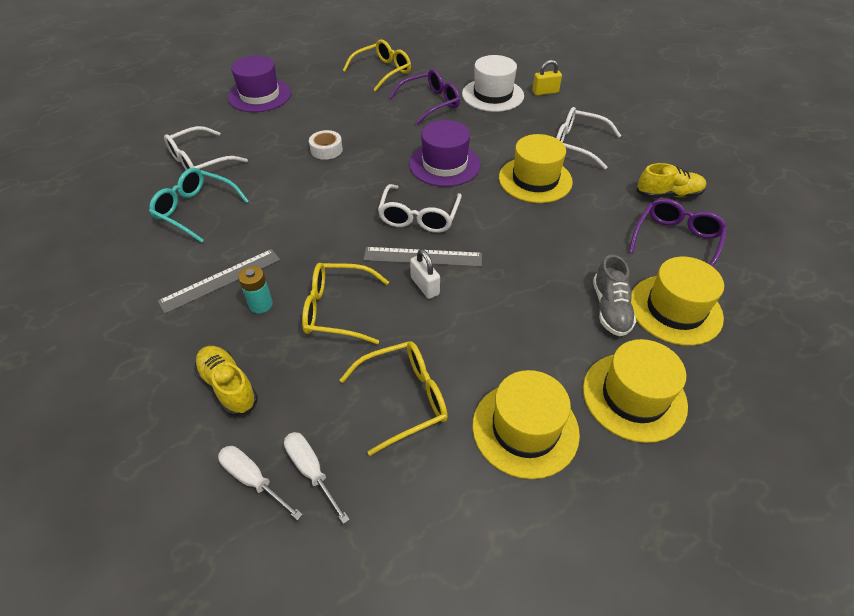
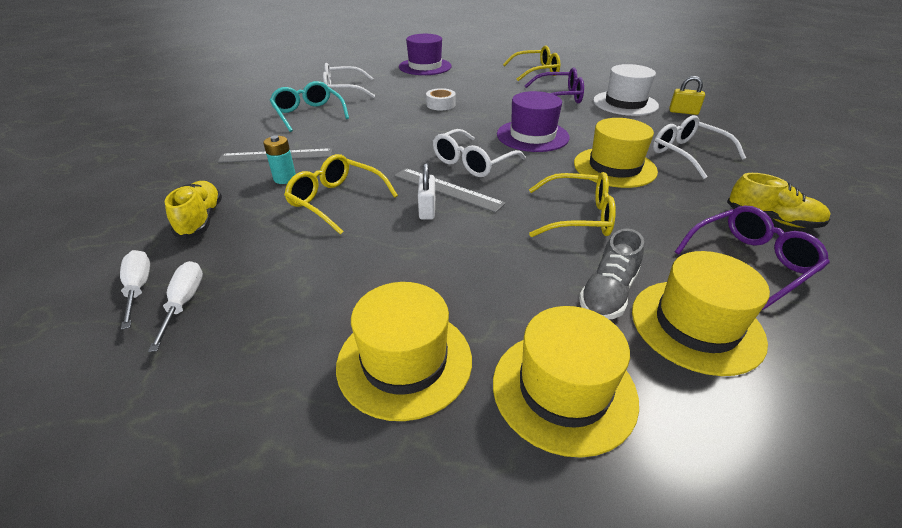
camera: 30 degrees right, 10 degrees down
yellow glasses [340,341,448,456] -> yellow glasses moved to [529,172,616,237]

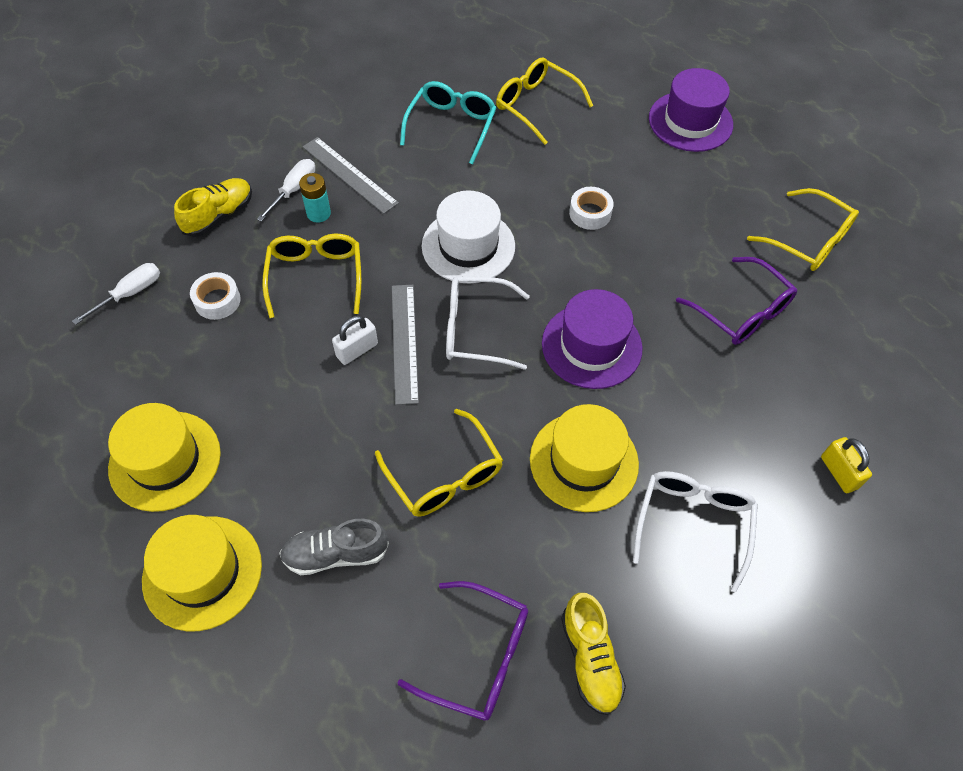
camera: 50 degrees right, 20 degrees up
white screwdriver [120,250,150,330] -> white screwdriver moved to [257,159,315,222]
white glasses [323,63,375,98] -> yellow glasses [496,57,593,145]
white hat [593,64,659,116] -> white hat moved to [422,190,515,283]
yellow hat [632,251,770,376] -> none
none -> white tape [190,272,241,320]

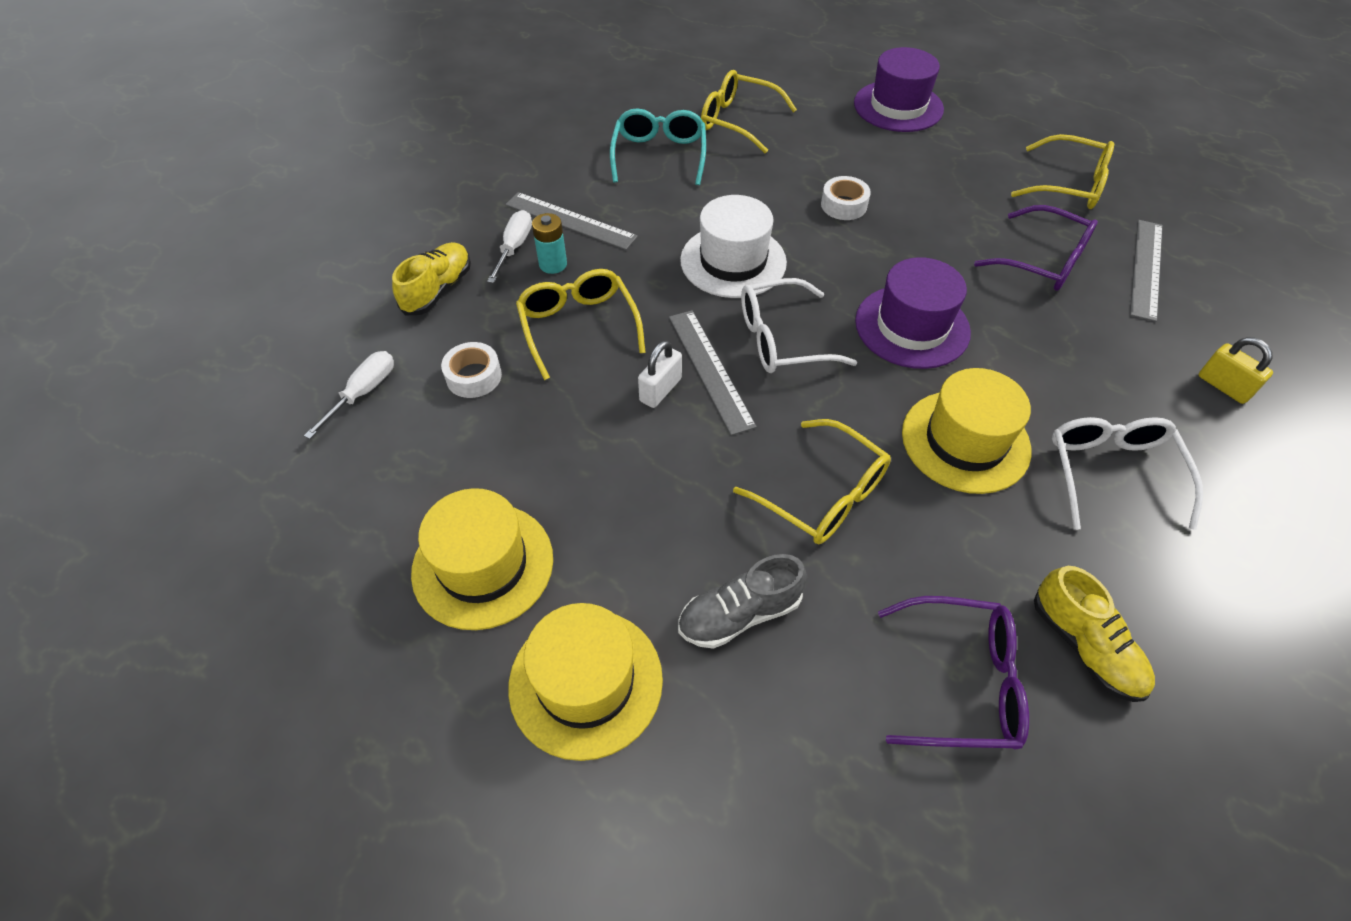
camera: 15 degrees left, 5 degrees down
none -> grey ruler [1130,220,1162,322]

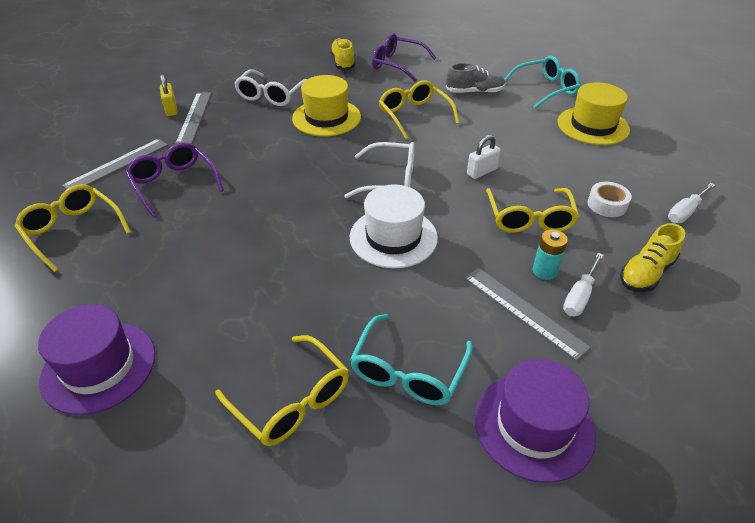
camera: 160 degrees left, 10 degrees down
yellow hat [508,603,663,761] -> turquoise glasses [504,56,581,109]
grey ruler [669,310,757,435] -> grey ruler moved to [175,93,211,144]
white tape [821,176,871,220] -> none
purple hat [855,257,971,369] -> purple hat moved to [475,359,596,483]

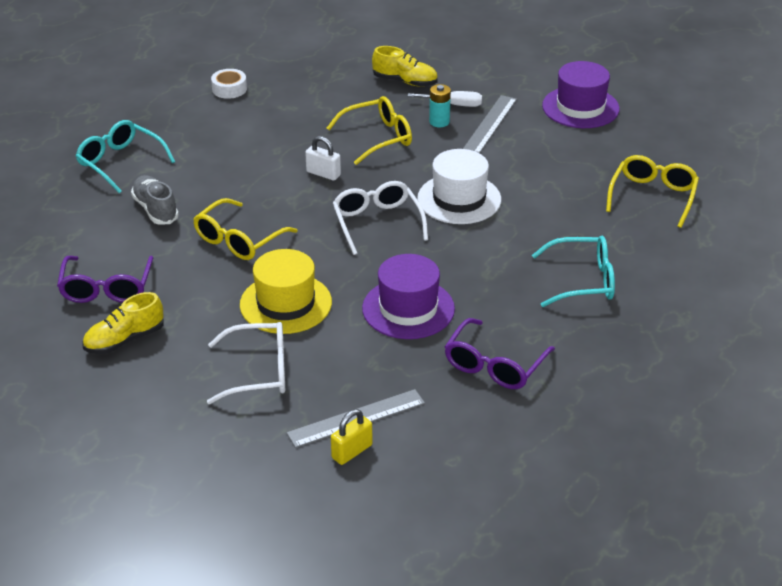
camera: 115 degrees left, 5 degrees down
yellow glasses [15,184,131,272] -> none
purple hat [38,304,155,415] -> purple hat moved to [362,254,455,339]
grey ruler [62,139,168,189] -> none
turquoise glasses [350,314,472,405] -> turquoise glasses moved to [532,236,615,307]
yellow hat [558,82,630,145] -> none
white tape [588,182,632,217] -> white tape moved to [211,69,247,99]
white screwdriver [668,183,715,223] -> none

